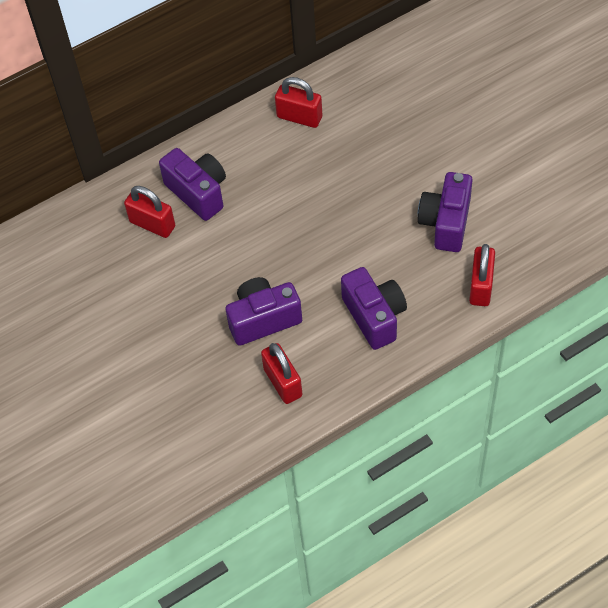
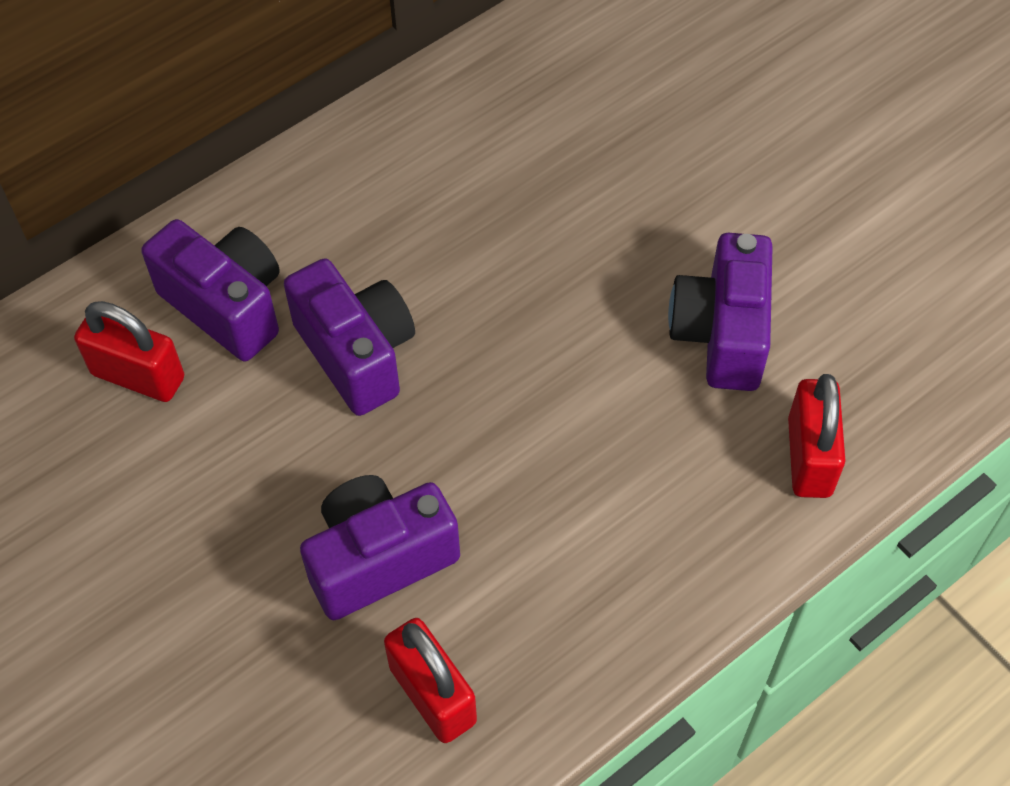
camera: 10 degrees left, 0 degrees up
red padlock [275,77,322,128] -> none
purple camera [341,267,407,350] -> purple camera moved to [284,258,415,416]

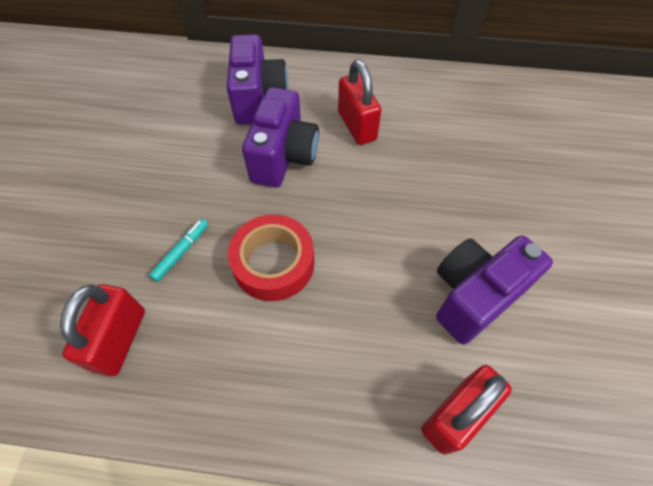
camera: 45 degrees right, 0 degrees up
red padlock [74,301,184,402] -> red padlock moved to [338,60,382,145]
purple camera [300,475,460,620] -> turquoise marker [149,219,208,282]
none -> red tape [228,214,314,301]

